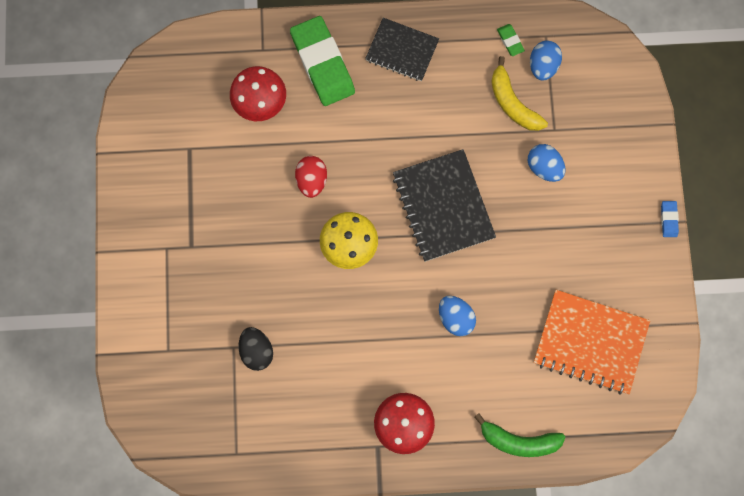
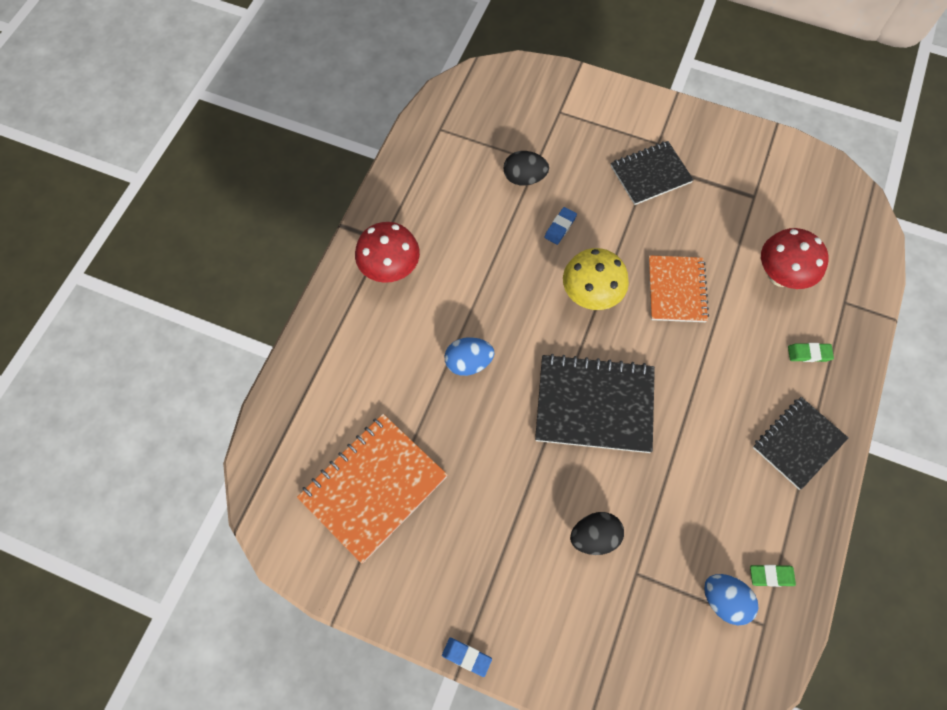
camera: 115 degrees right, 10 degrees down
green eraser [290,16,355,106] -> green eraser [788,343,834,362], size x0.41
red egg [295,156,327,198] -> orange notebook [648,255,709,322]
green banana [474,414,565,457] -> none
yellow banana [491,56,548,131] -> none
blue egg [528,144,565,182] -> black egg [570,512,624,555]
none -> blue eraser [544,207,577,245]
none -> black notebook [611,141,694,205]

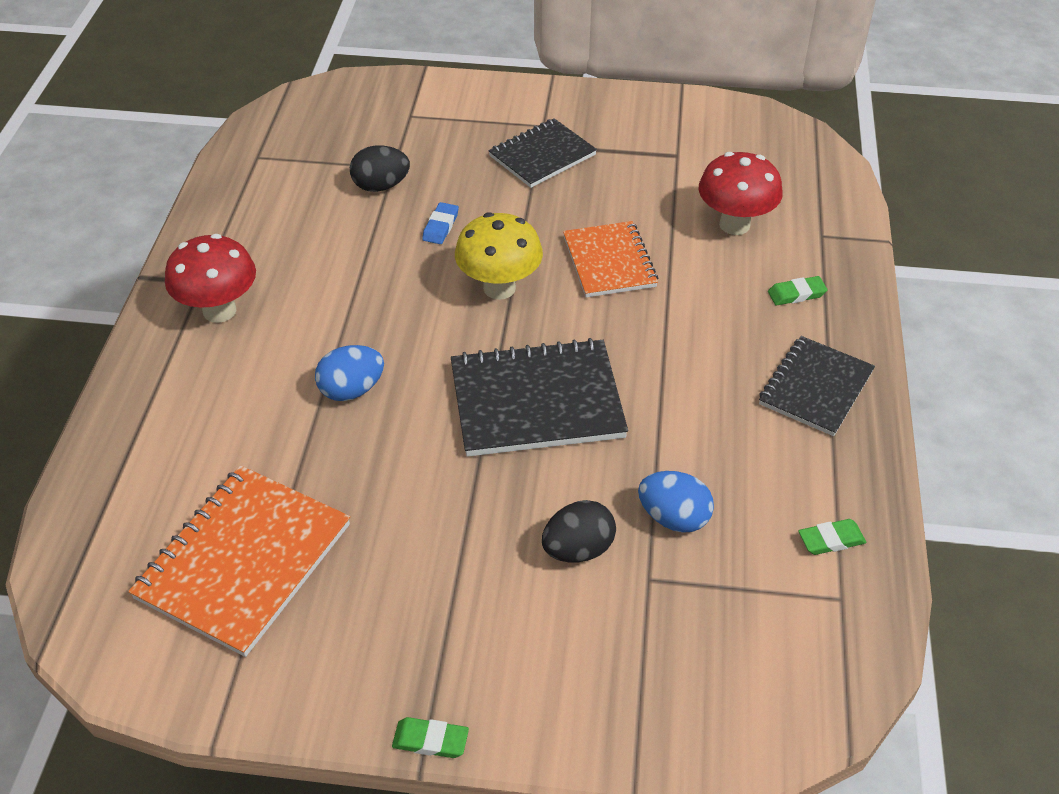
camera: 15 degrees left, 20 degrees down
blue eraser [442,638,492,677] -> green eraser [392,717,469,758]
blue egg [704,574,758,625] -> blue egg moved to [638,471,714,533]

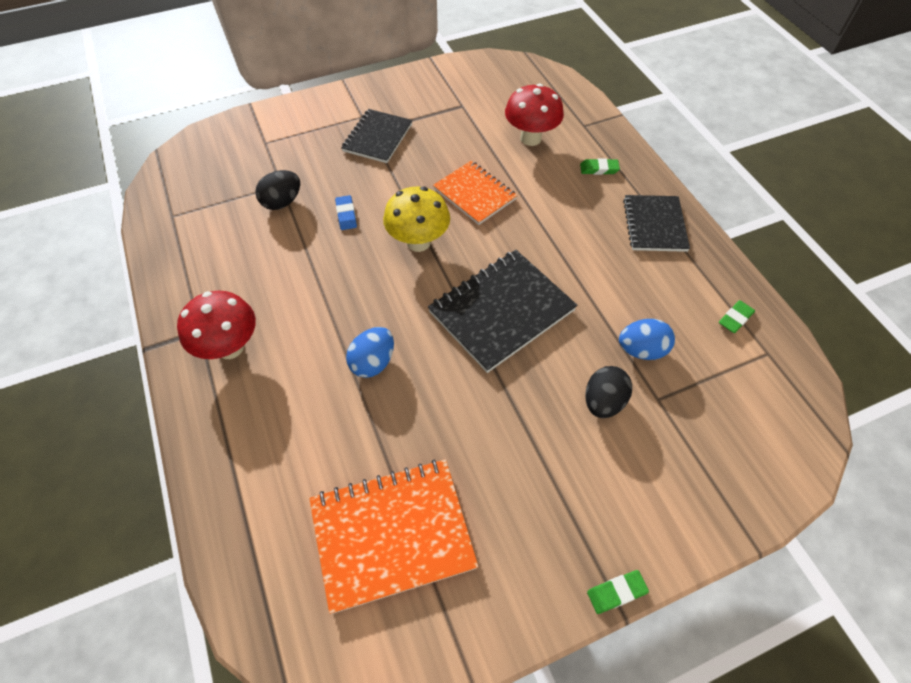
camera: 30 degrees left, 10 degrees up
orange notebook [128,465,350,657] -> orange notebook turned 75 degrees clockwise [309,459,478,614]
green eraser [768,276,828,305] -> green eraser turned 45 degrees clockwise [580,158,620,175]

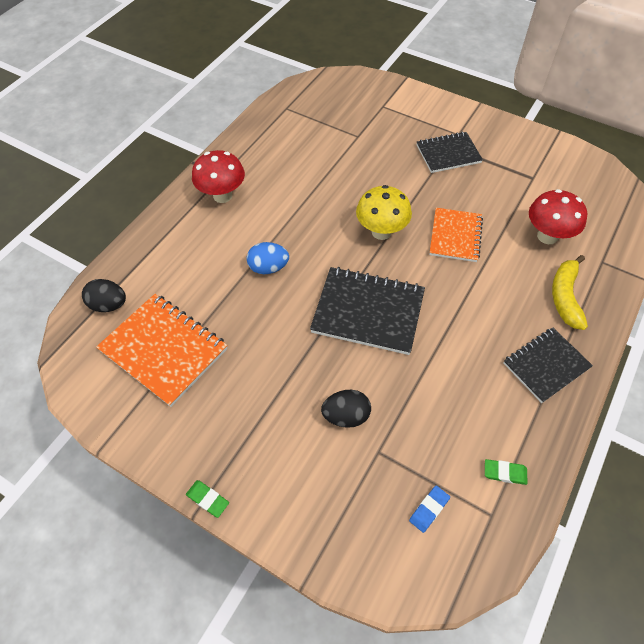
camera: 55 degrees right, 0 degrees up
black egg [255,170,300,210] -> black egg moved to [82,279,126,312]
blue eraser [335,195,357,230] -> blue eraser moved to [409,486,450,533]
green eraser [580,158,620,175] -> yellow banana [552,255,588,330]
blue egg [619,319,675,360] -> none

